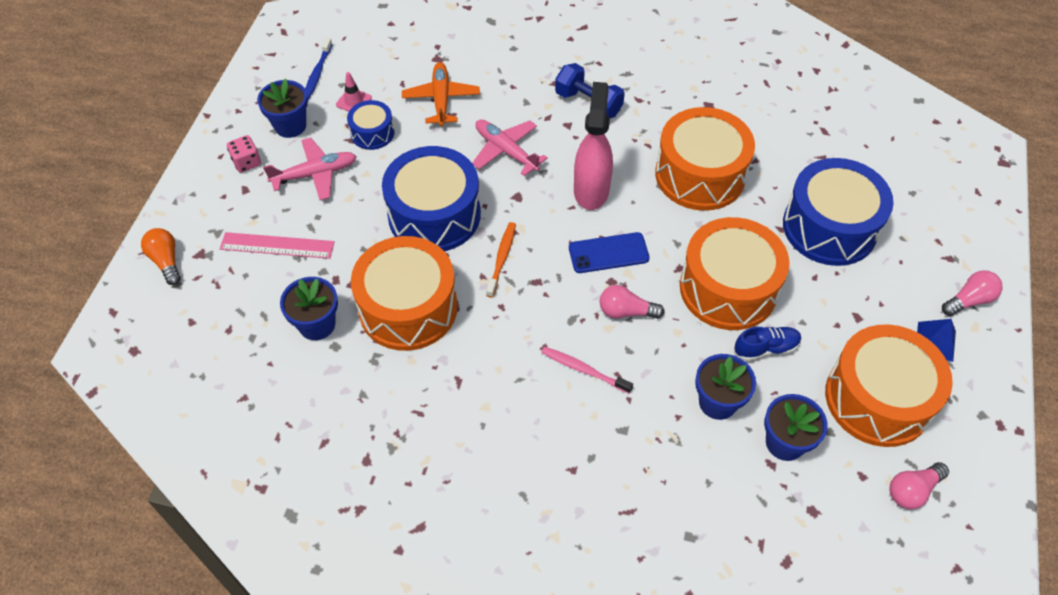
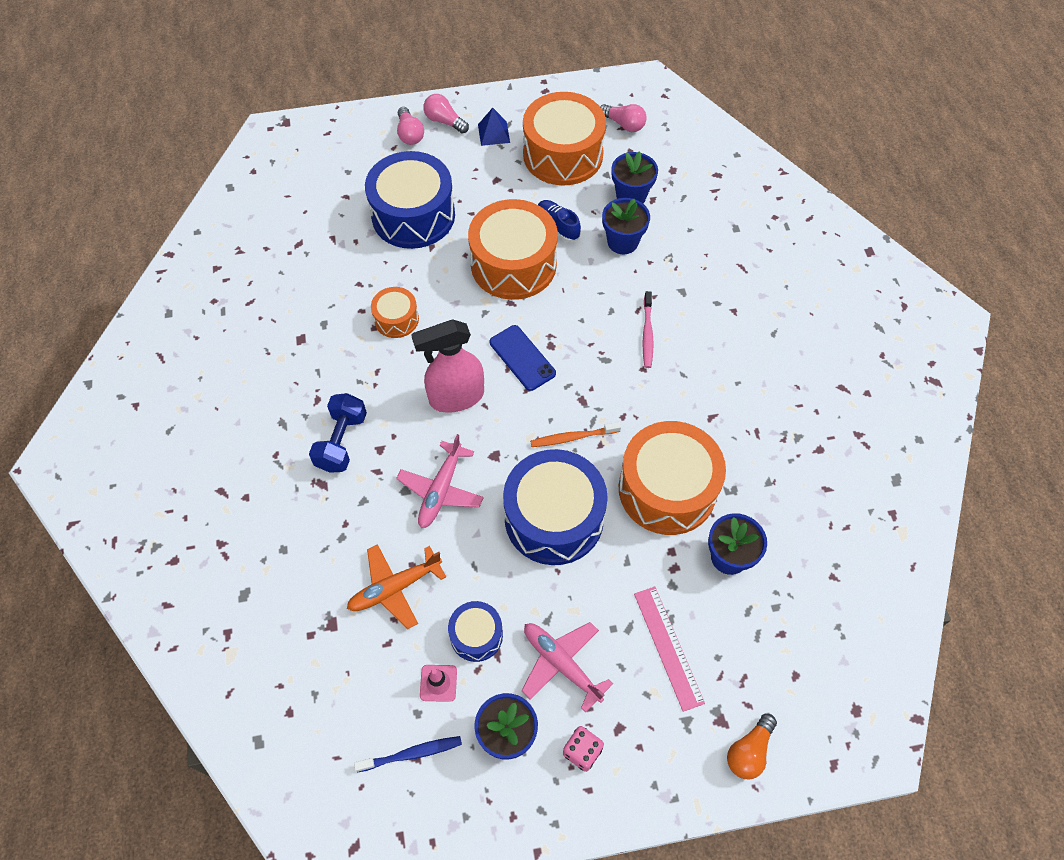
camera: 115 degrees left, 5 degrees up
pink light bulb [600,285,664,319] -> pink light bulb moved to [397,107,424,145]
orange drum [655,107,755,211] -> orange drum [371,287,419,338], size x0.50

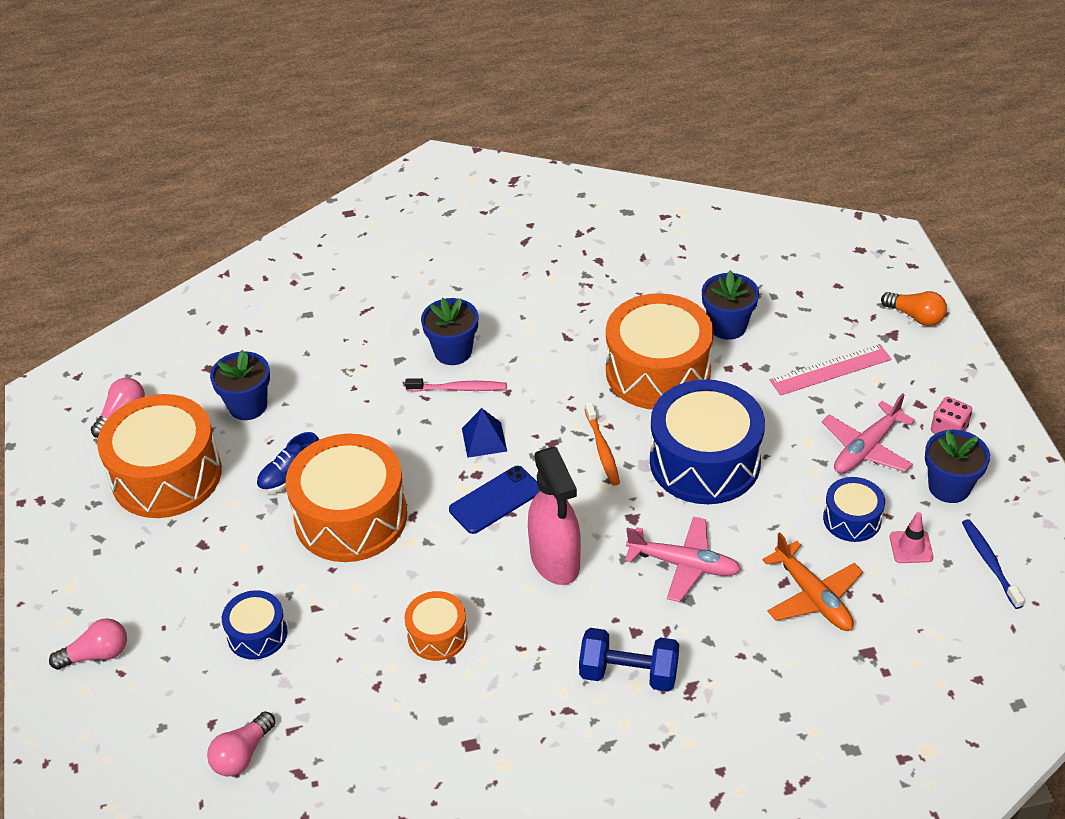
camera: 90 degrees left, 15 degrees down
blue drum [365,151,455,249] -> blue drum [222,590,287,660], size x0.50
pink light bulb [423,94,469,134] -> pink light bulb moved to [207,711,276,777]
blue pyramid [478,108,510,146] -> blue pyramid moved to [462,408,507,458]
blue flower pot [602,198,650,254] -> blue flower pot moved to [421,298,478,365]

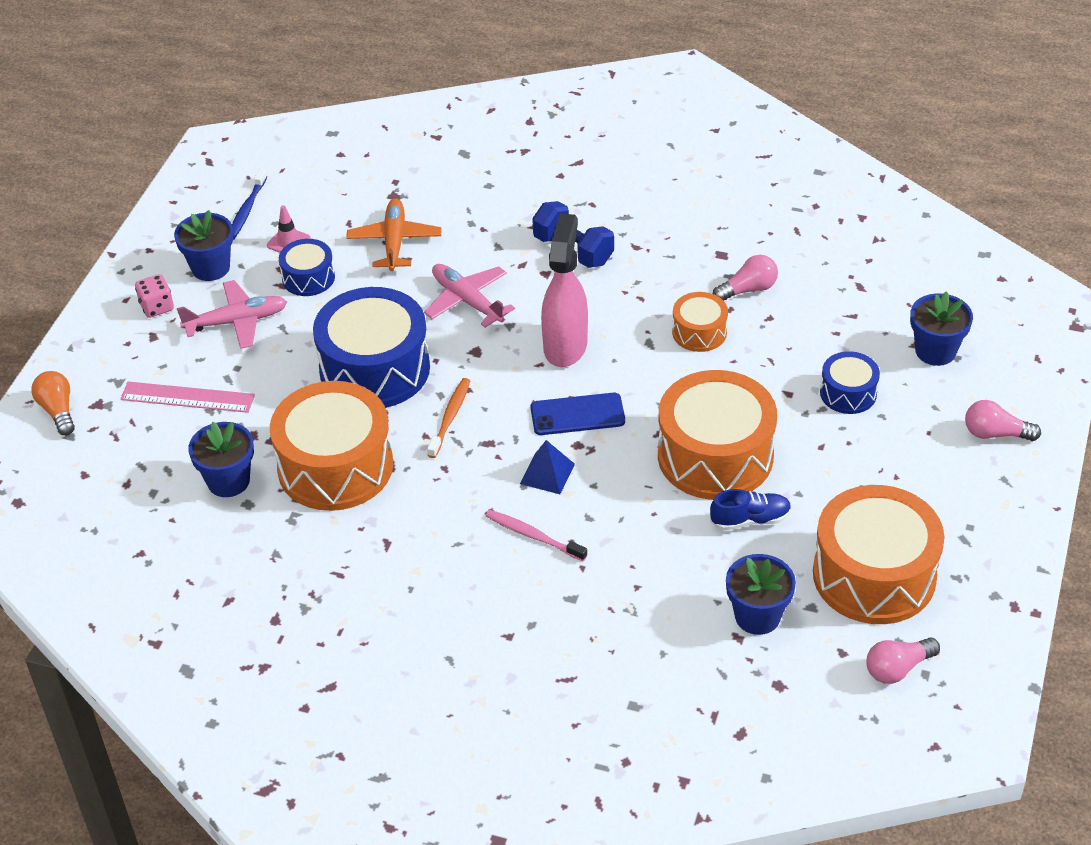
camera: 150 degrees left, 0 degrees up
pink light bulb [207,711,276,777] -> pink light bulb moved to [713,255,778,301]
blue flower pot [421,298,478,365] -> blue flower pot moved to [910,291,973,366]

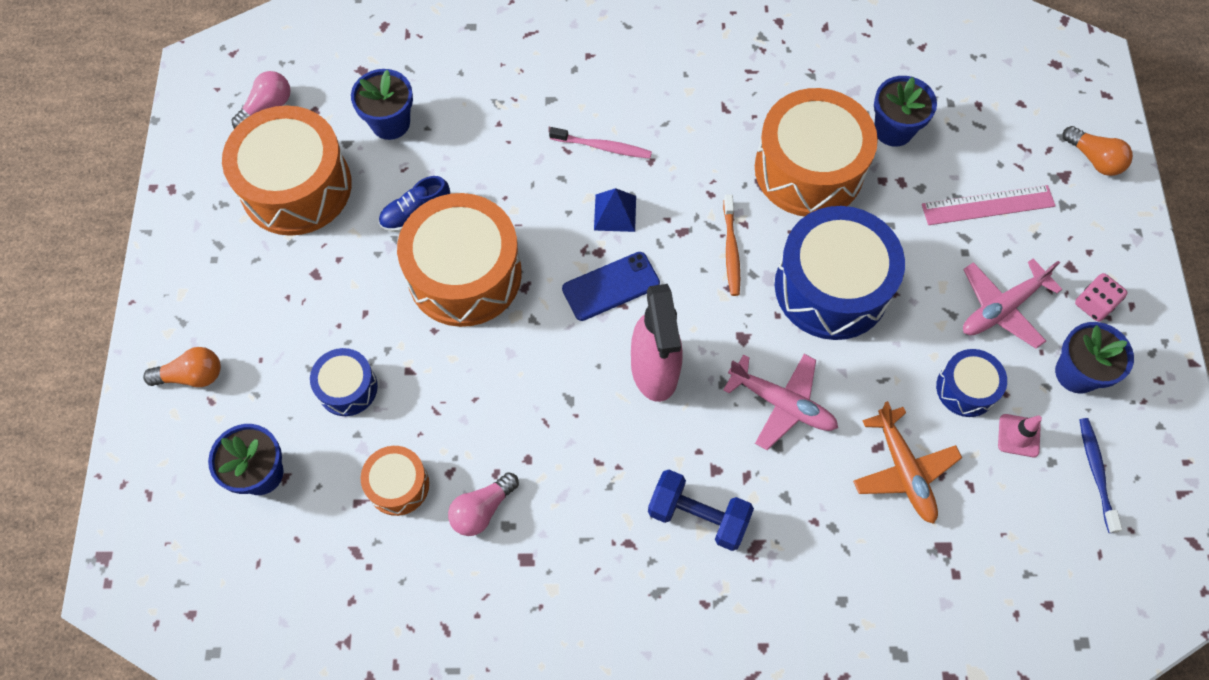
camera: 160 degrees right, 20 degrees up
orange drum [672,292,728,352] -> orange drum moved to [361,446,429,516]
pink light bulb [965,400,1041,441] -> orange light bulb [143,347,221,387]

